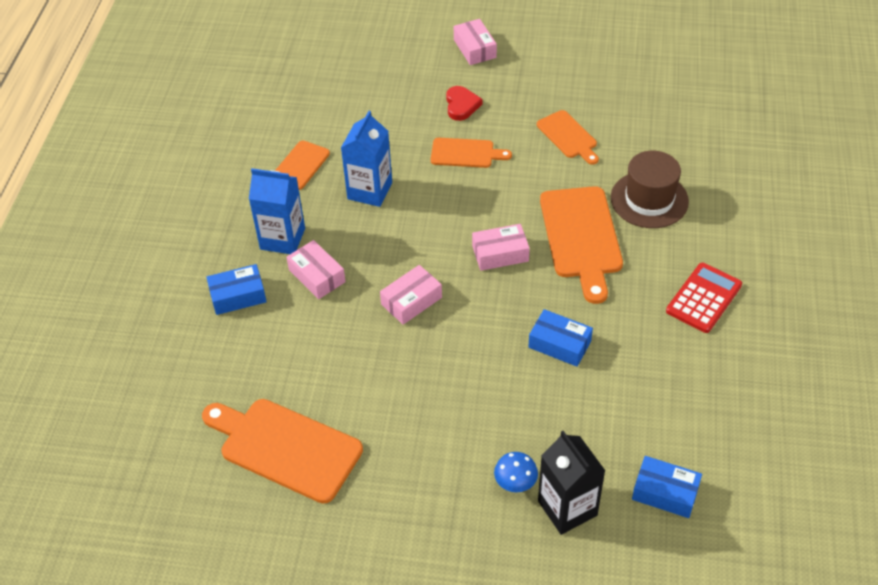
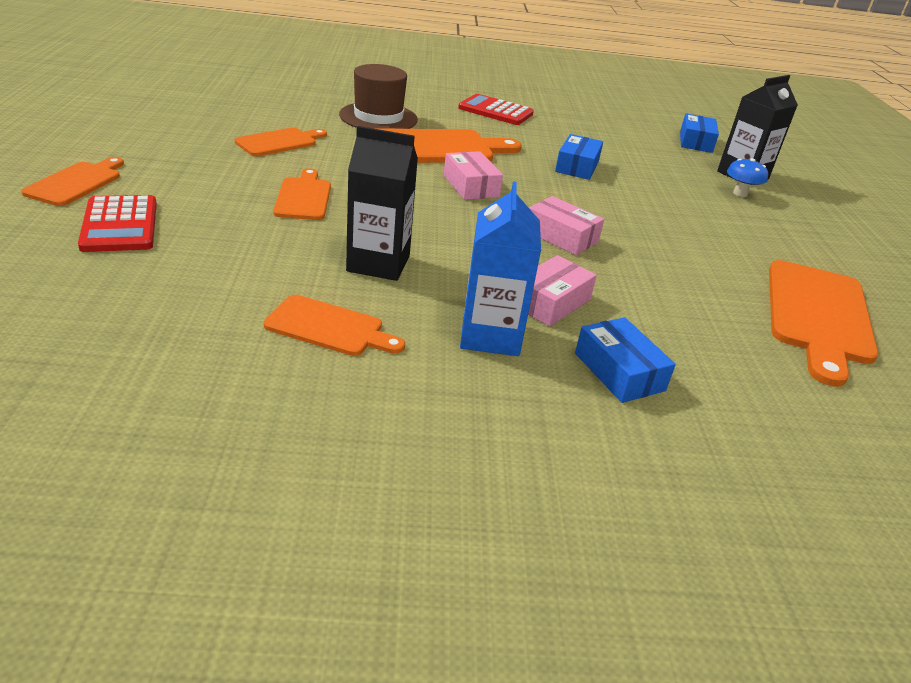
camera: 105 degrees left, 15 degrees down
blue carton [341,111,392,207] -> black carton [346,126,418,281]
red heart [446,86,482,121] -> none
pink box [454,19,497,65] -> orange cutting board [21,157,124,206]
none -> red calculator [78,195,157,252]

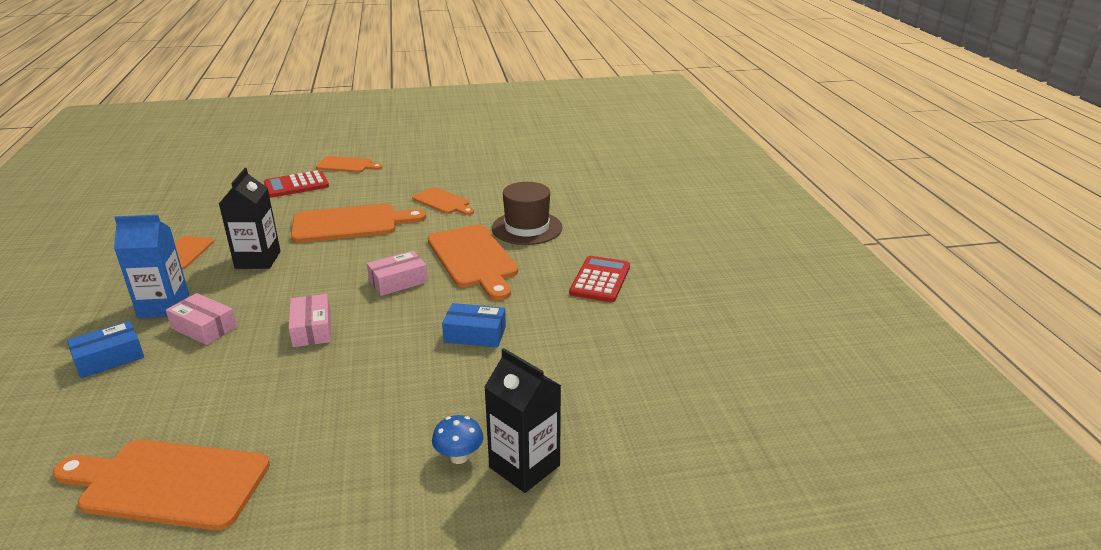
camera: 85 degrees right, 5 degrees down
orange cutting board [273,168,331,220] -> orange cutting board [291,204,426,243], size x1.74
pink box [529,196,604,255] -> pink box turned 45 degrees counterclockwise [289,294,331,347]
blue box [680,113,719,153] -> none

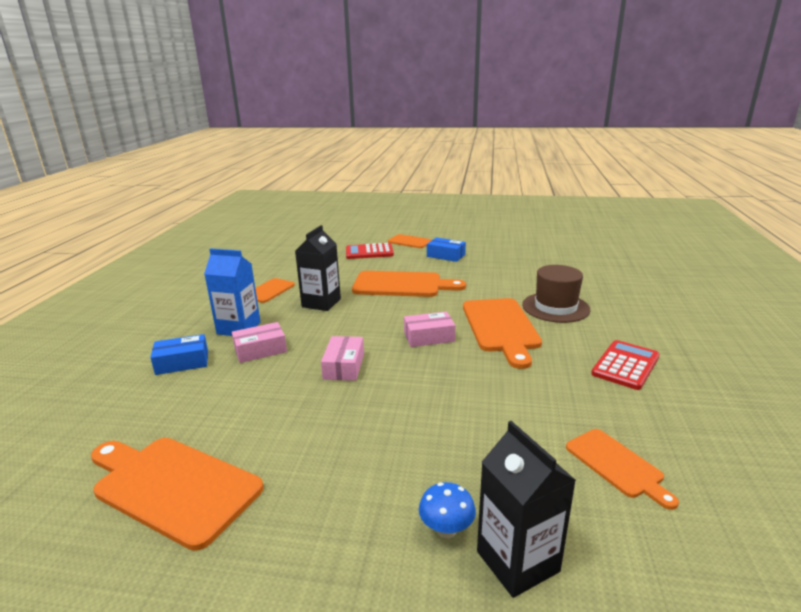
camera: 20 degrees right, 5 degrees down
pink box [166,293,237,345] -> pink box turned 75 degrees counterclockwise [232,322,287,363]
orange cutting board [412,187,474,215] -> orange cutting board moved to [566,429,679,510]
blue box [442,303,506,348] -> blue box moved to [427,237,466,262]

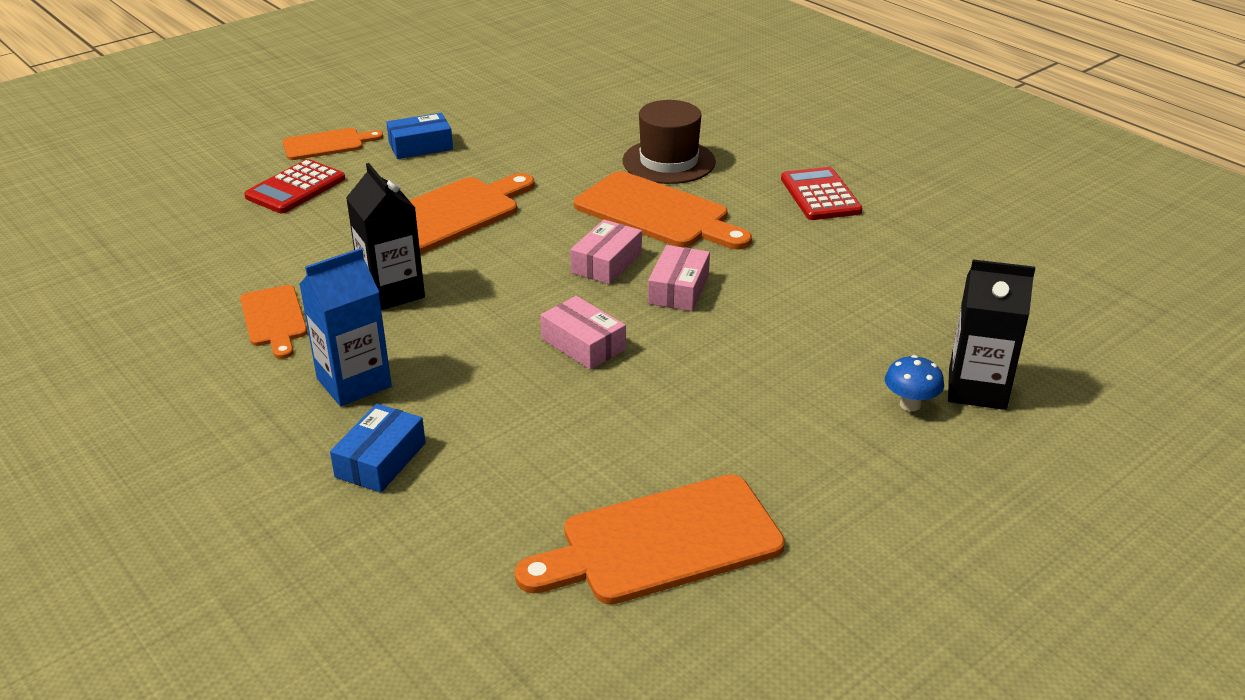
camera: 50 degrees left, 10 degrees up
pink box [232,322,287,363] -> pink box moved to [648,245,710,311]
orange cutting board [566,429,679,510] -> none

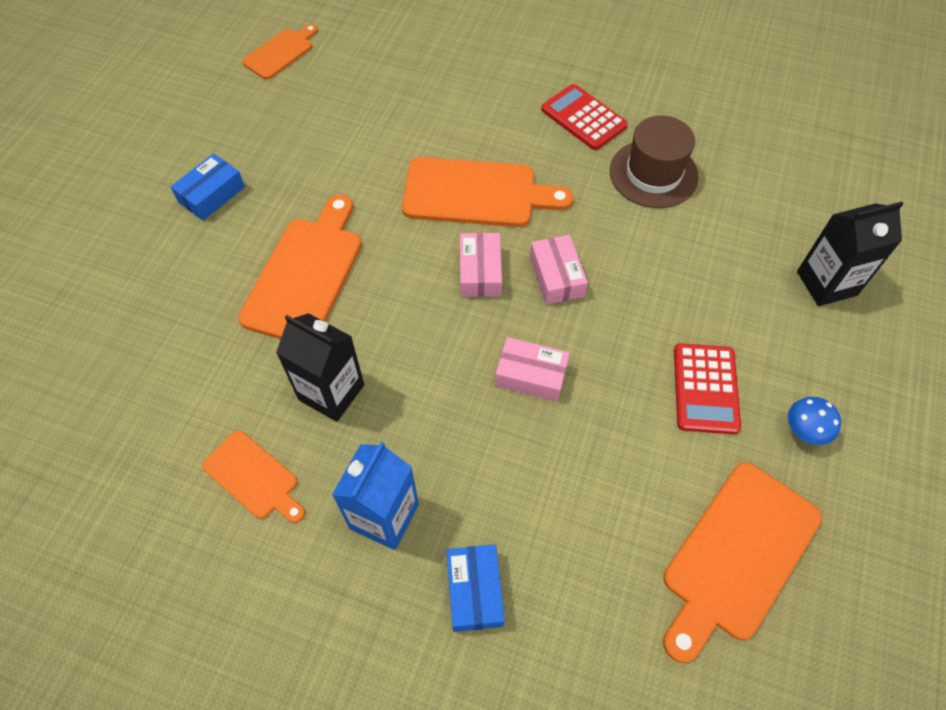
camera: 30 degrees left, 25 degrees up
red calculator [244,159,345,213] -> red calculator moved to [674,343,741,434]
orange cutting board [283,128,383,160] -> orange cutting board moved to [242,24,318,80]
brown hat [623,100,716,184] -> brown hat moved to [610,116,699,208]
blue mushroom [885,355,944,411] -> blue mushroom moved to [788,397,841,445]

